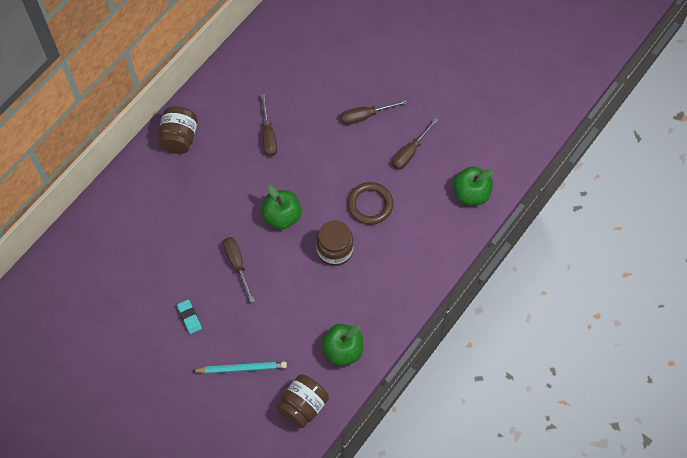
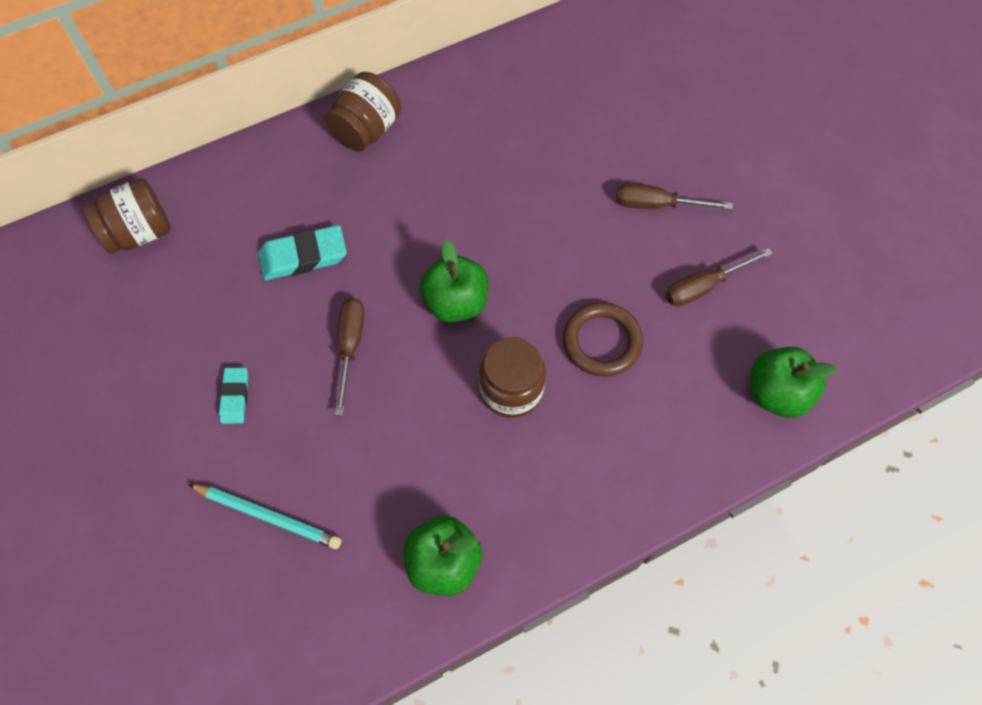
camera: 25 degrees right, 0 degrees up
brown screwdriver [261,94,277,156] -> none
brown jar [277,374,329,428] -> brown jar moved to [84,178,171,254]
none -> turquoise eraser [258,225,347,280]

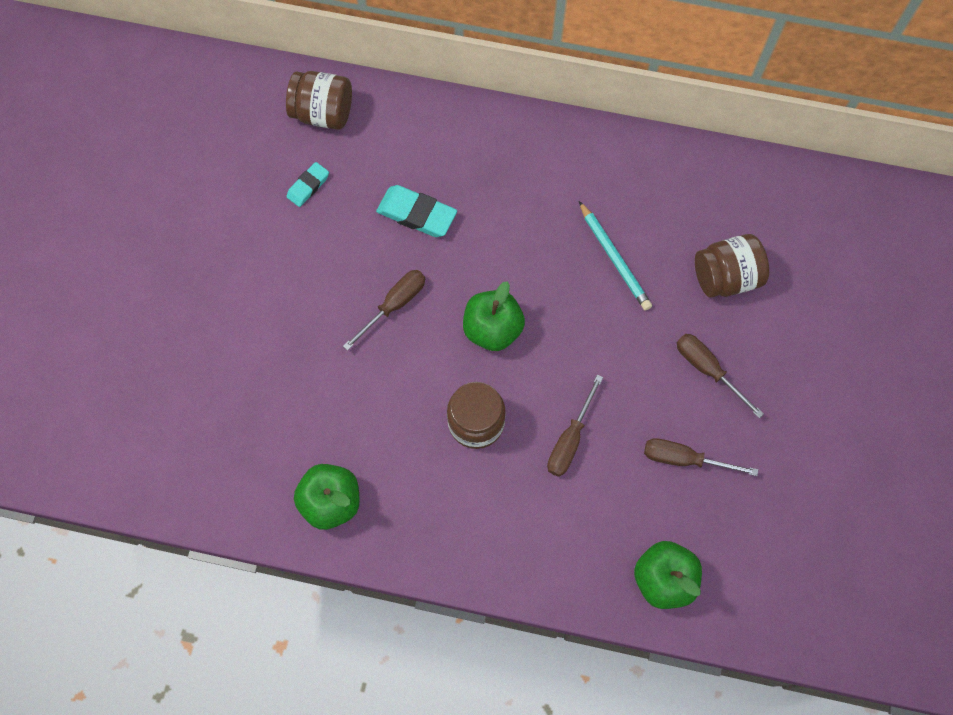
camera: 40 degrees right, 5 degrees up
turquoise pencil [188,484,341,549] -> turquoise pencil moved to [579,201,652,311]
turquoise eraser [219,367,249,424] -> turquoise eraser moved to [286,162,329,207]
brown jar [324,72,401,152] -> brown jar moved to [695,234,769,298]
brown ring [563,302,643,376] -> brown screwdriver [547,375,603,477]

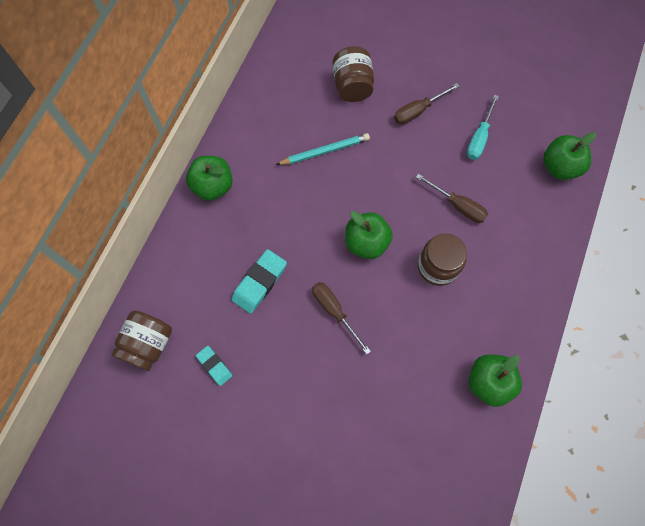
camera: 80 degrees left, 0 degrees up
brown screwdriver [644,438,758,476] -> turquoise screwdriver [467,95,499,160]
none -> green apple [186,156,233,201]

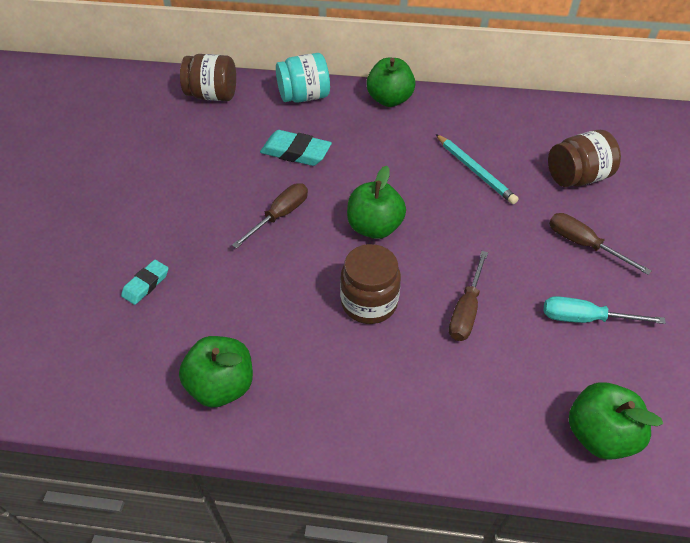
camera: 75 degrees right, 20 degrees down
turquoise eraser [196,346,232,386] -> turquoise eraser moved to [121,260,168,305]
none -> turquoise jar [276,53,330,103]

